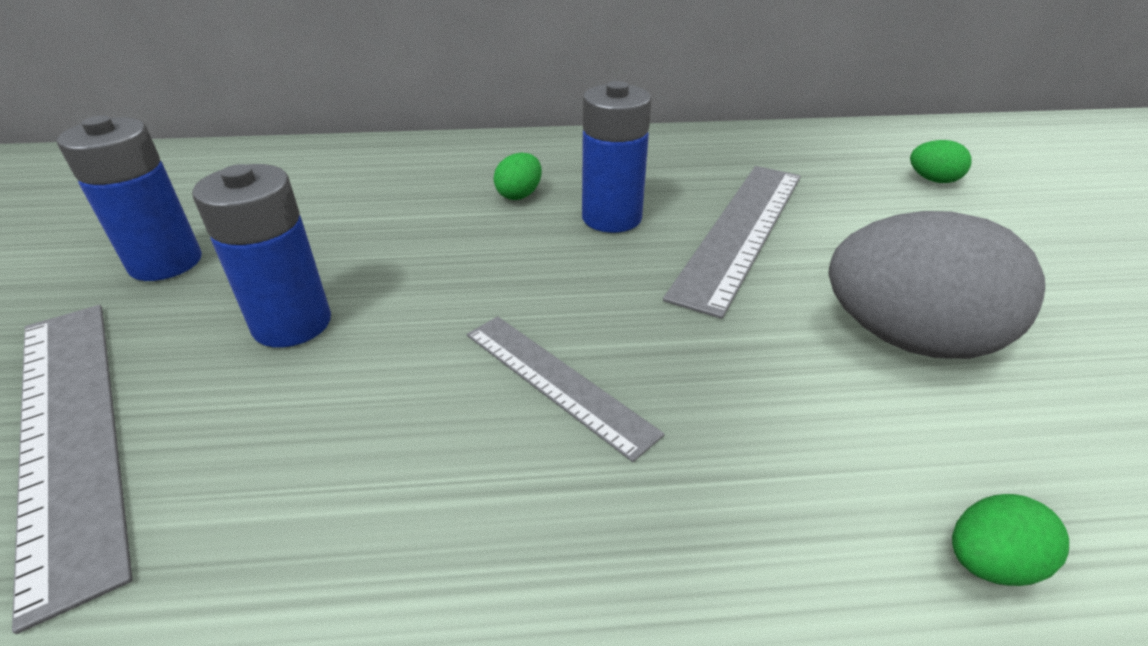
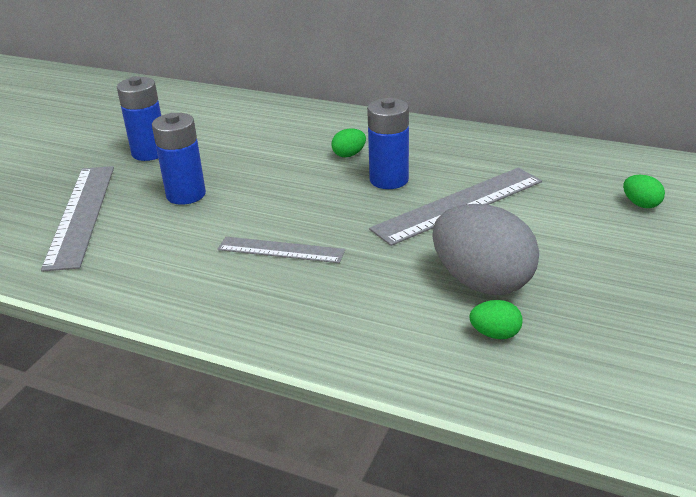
camera: 30 degrees right, 5 degrees down
grey ruler [467,316,665,462] -> grey ruler turned 60 degrees counterclockwise [218,237,345,263]
green egg [952,494,1069,586] -> green egg moved to [469,300,523,339]

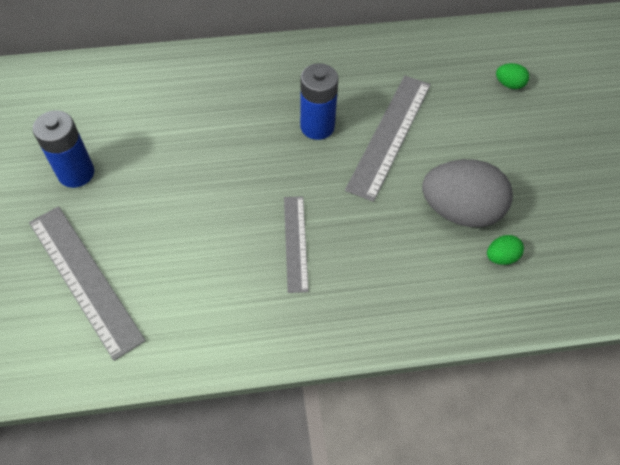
camera: 35 degrees left, 25 degrees up
blue battery [152,113,206,205] -> none
grey ruler [218,237,345,263] -> grey ruler turned 75 degrees counterclockwise [284,196,309,293]
green egg [331,129,366,157] -> none

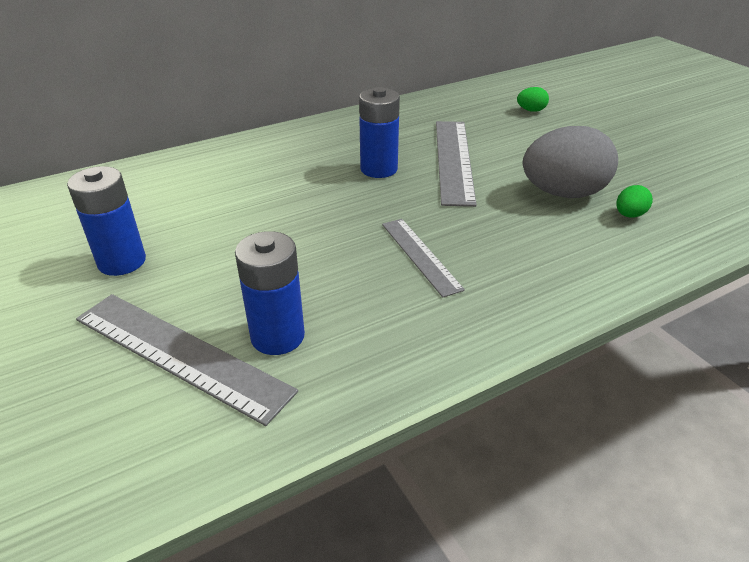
camera: 20 degrees left, 20 degrees down
none -> blue battery [235,231,305,355]

